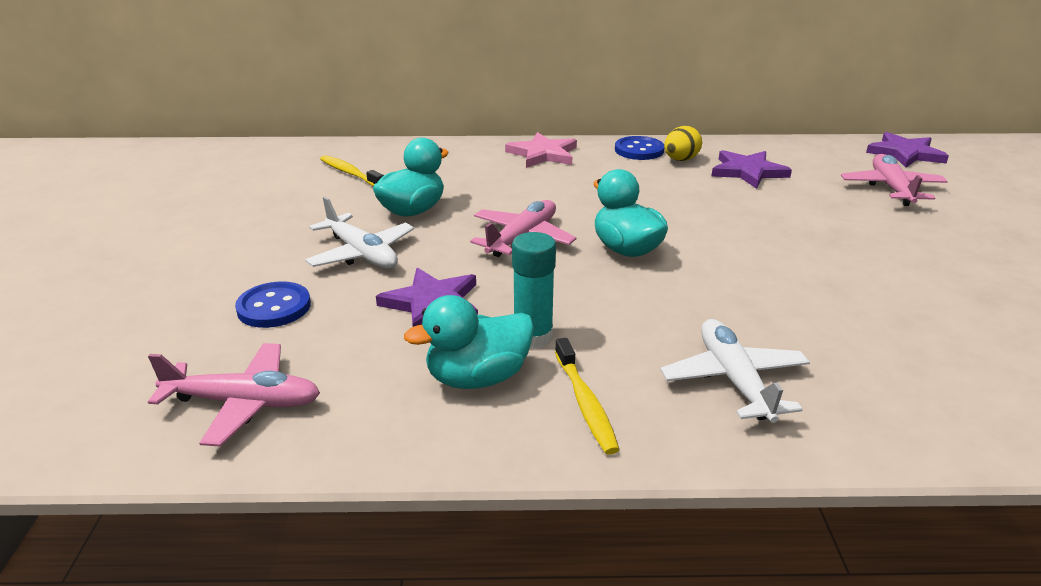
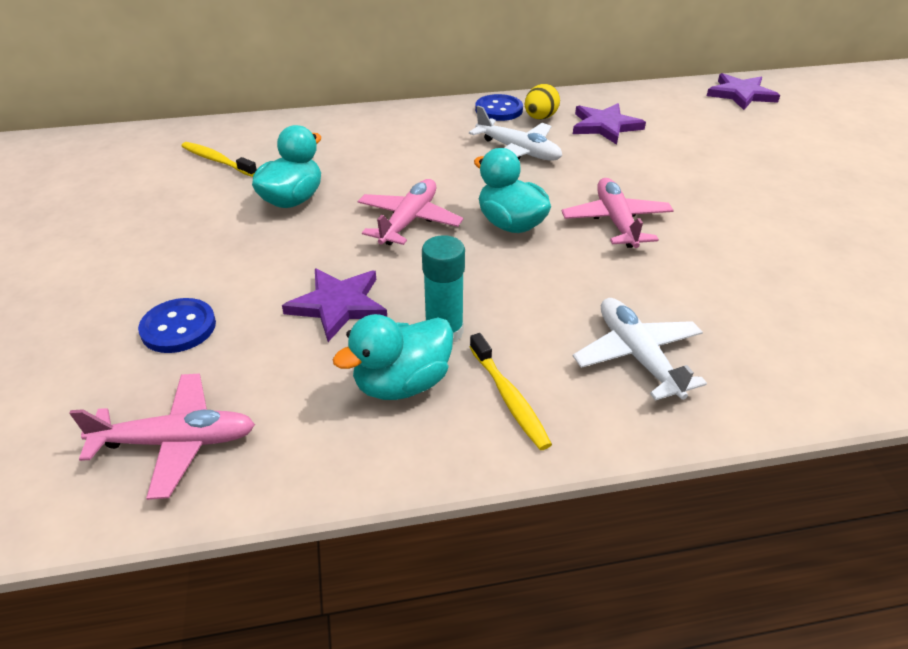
camera: 10 degrees left, 10 degrees up
white plane [305,197,414,269] -> white plane moved to [469,106,562,161]
pink star [505,132,577,168] -> none
pink plane [841,154,948,206] -> pink plane moved to [562,178,674,248]

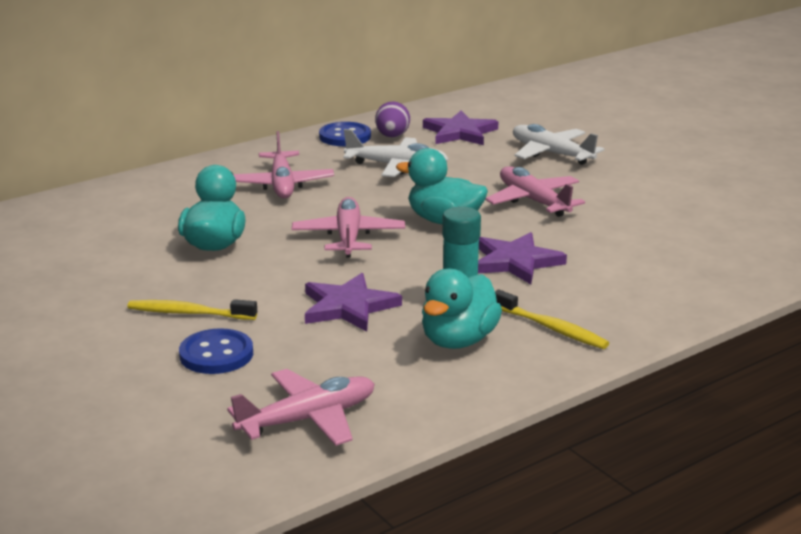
camera: 25 degrees left, 15 degrees down
yellow toothbrush [181,142,257,177] -> yellow toothbrush moved to [127,299,257,320]
yellow egg [525,84,560,120] -> purple egg [375,101,410,137]
white plane [573,298,707,401] -> white plane moved to [513,124,604,165]
purple star [707,73,780,110] -> purple star moved to [478,232,567,284]
none -> pink plane [233,131,334,199]

